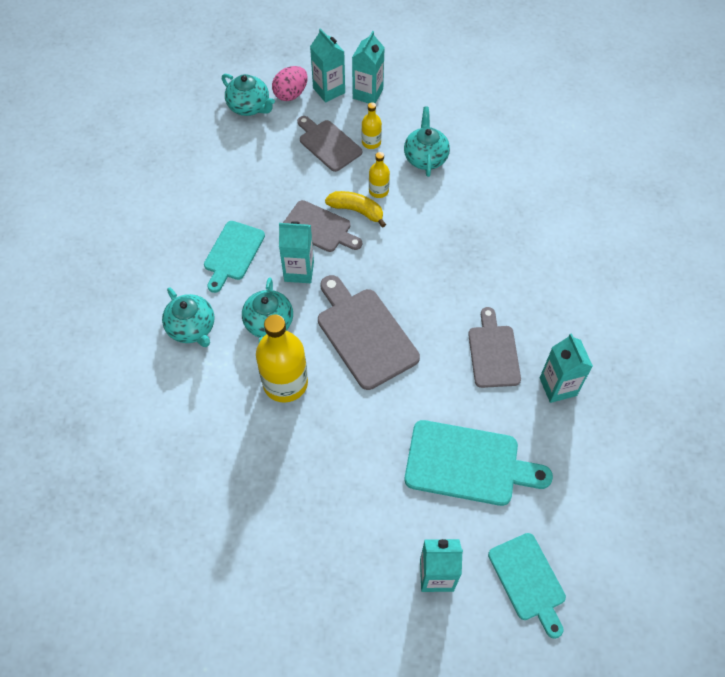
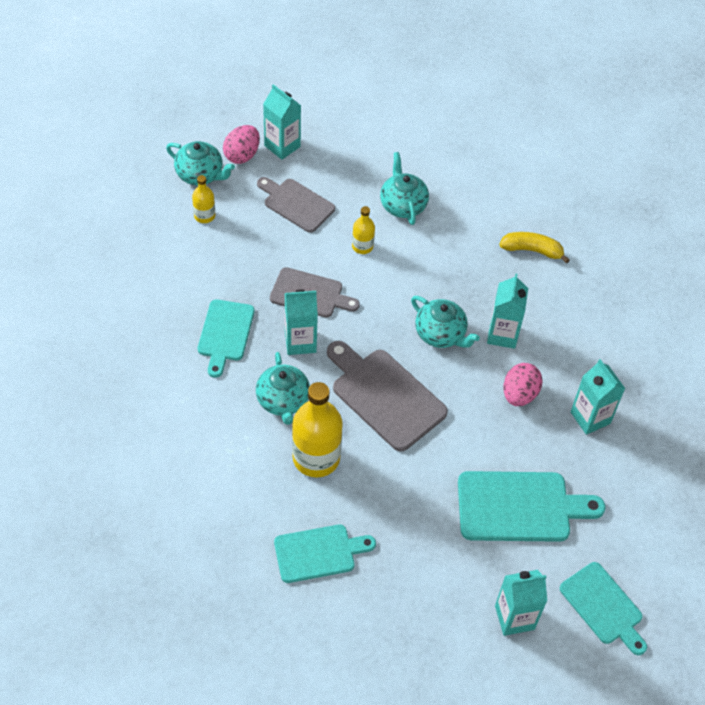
camera: 15 degrees left, 5 degrees down
turquoise teapot [162,287,214,347] -> turquoise teapot moved to [411,296,480,348]
yellow banana [325,191,386,228] -> yellow banana moved to [499,232,570,264]
turquoise carton [352,31,385,104] -> turquoise carton moved to [487,274,528,349]
yellow bottle [362,102,382,149] -> yellow bottle moved to [192,175,215,223]
grey cutting board [468,307,521,388] -> pink egg [504,363,543,406]
none -> turquoise cutting board [274,525,376,583]

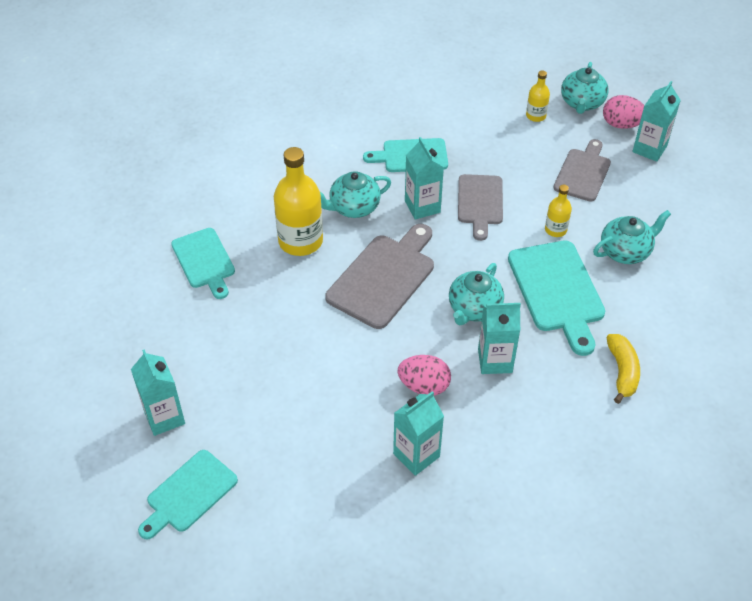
camera: 80 degrees right, 5 degrees down
turquoise cutting board [458,471,606,542] -> turquoise cutting board moved to [508,240,605,356]

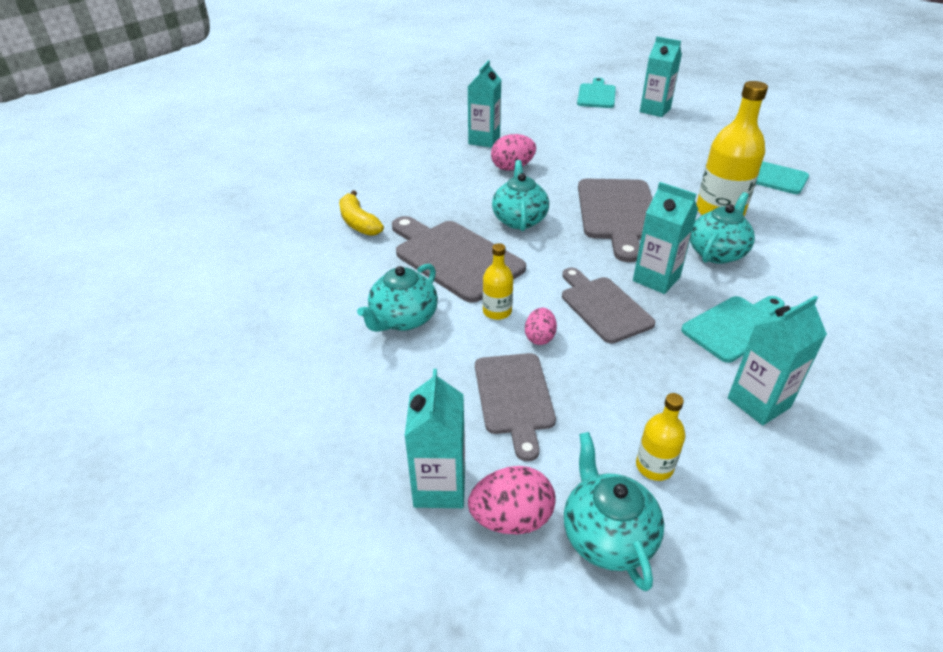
camera: 150 degrees right, 10 degrees down
turquoise carton [478,303,521,374] -> turquoise carton moved to [728,296,827,425]
turquoise cutting board [508,240,605,356] -> grey cutting board [392,216,526,303]
none -> pink egg [525,308,557,345]

